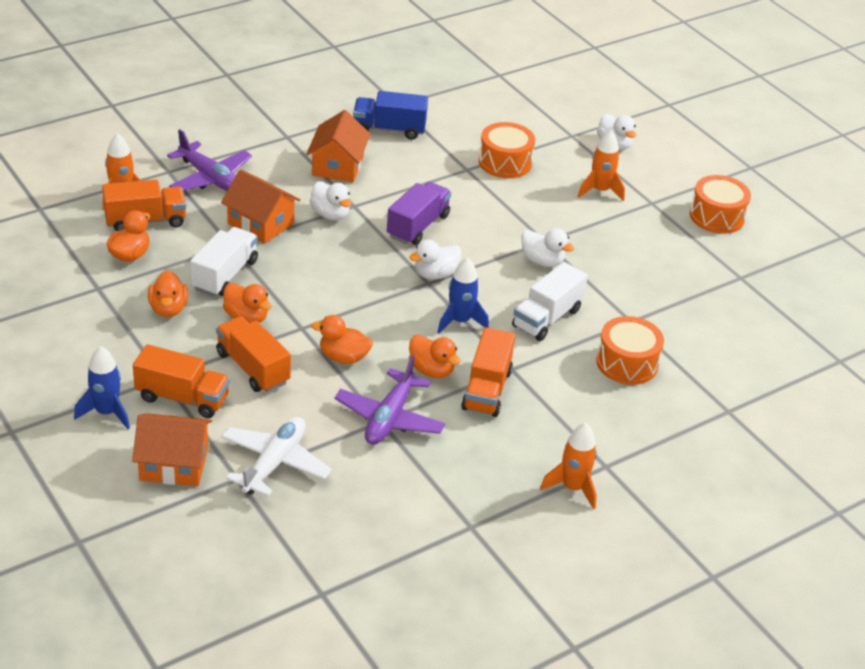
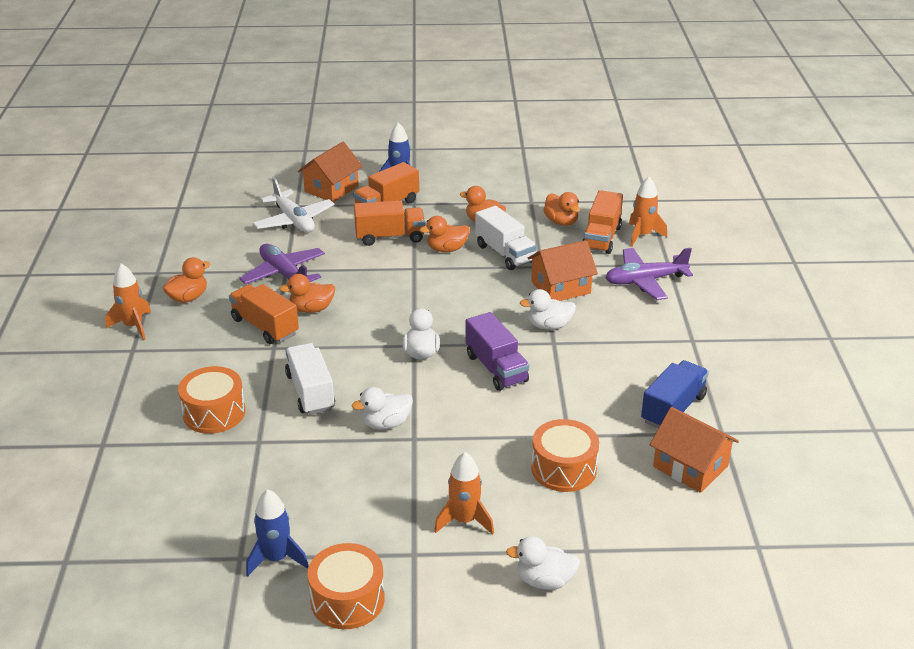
camera: 125 degrees right, 5 degrees down
orange house [306,110,370,182] -> orange house moved to [650,407,739,493]
orange duck [311,315,373,364] -> orange duck moved to [163,257,210,303]
blue rocket [437,257,489,334] -> blue rocket moved to [246,489,309,576]

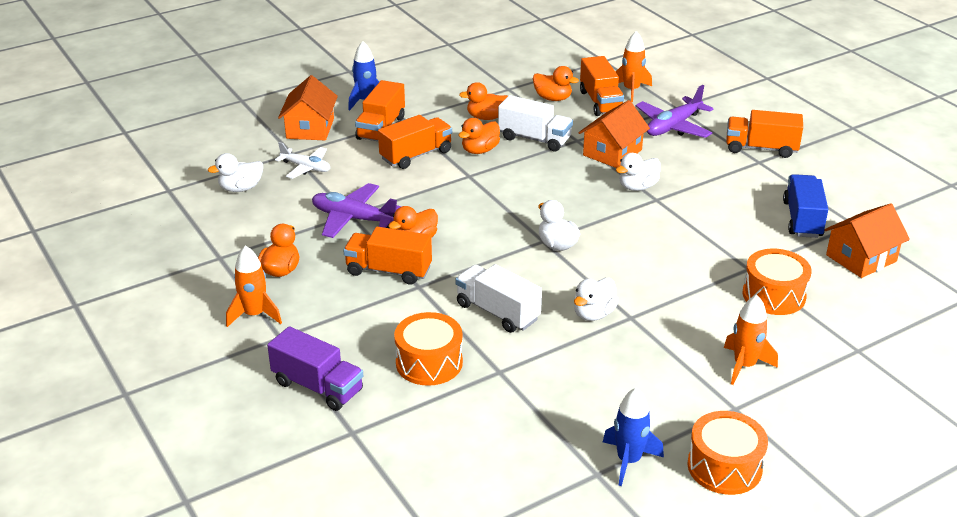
camera: 30 degrees left, 0 degrees up
white plane [253,177,334,233] -> white plane [275,142,330,179], size x0.67
purple truck [465,312,529,391] -> purple truck moved to [267,326,363,411]
white duck [506,536,580,590] -> white duck moved to [208,153,263,192]
orange house [650,407,739,493] -> orange house turned 45 degrees counterclockwise [824,203,910,278]
none -> orange truck [726,110,803,158]

